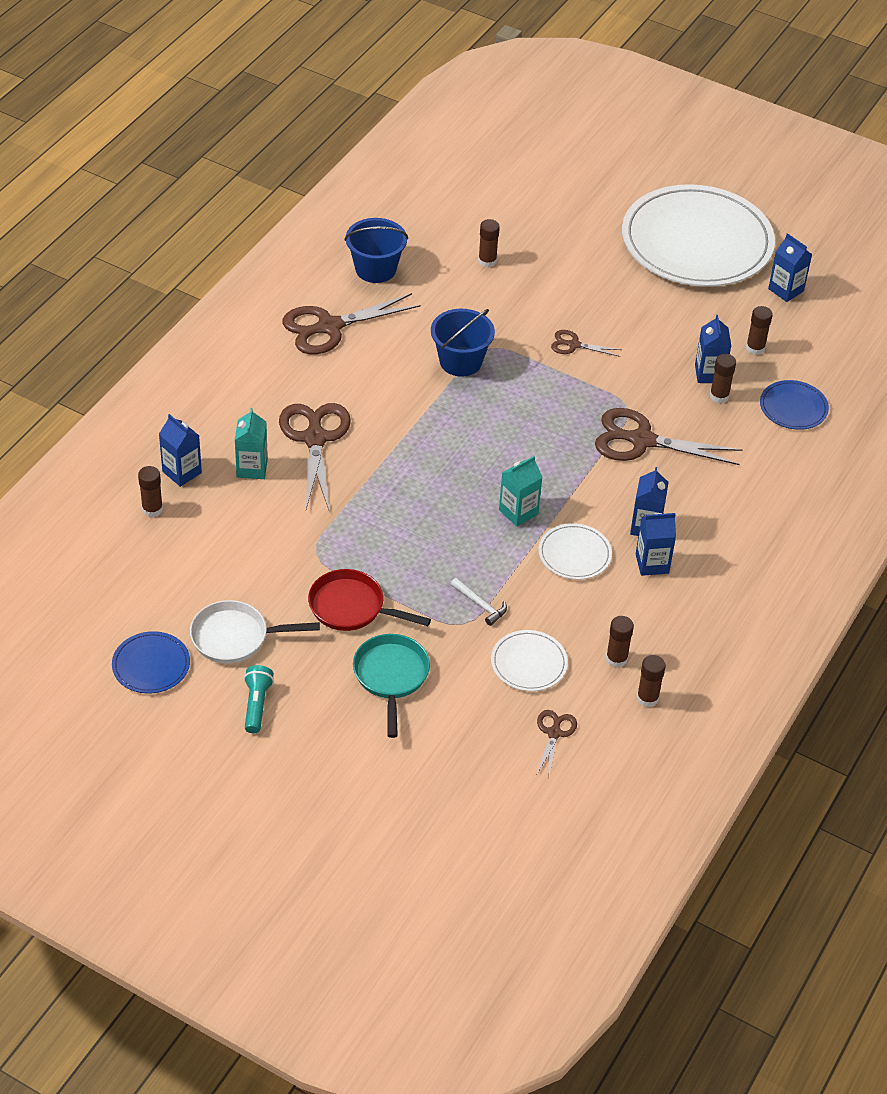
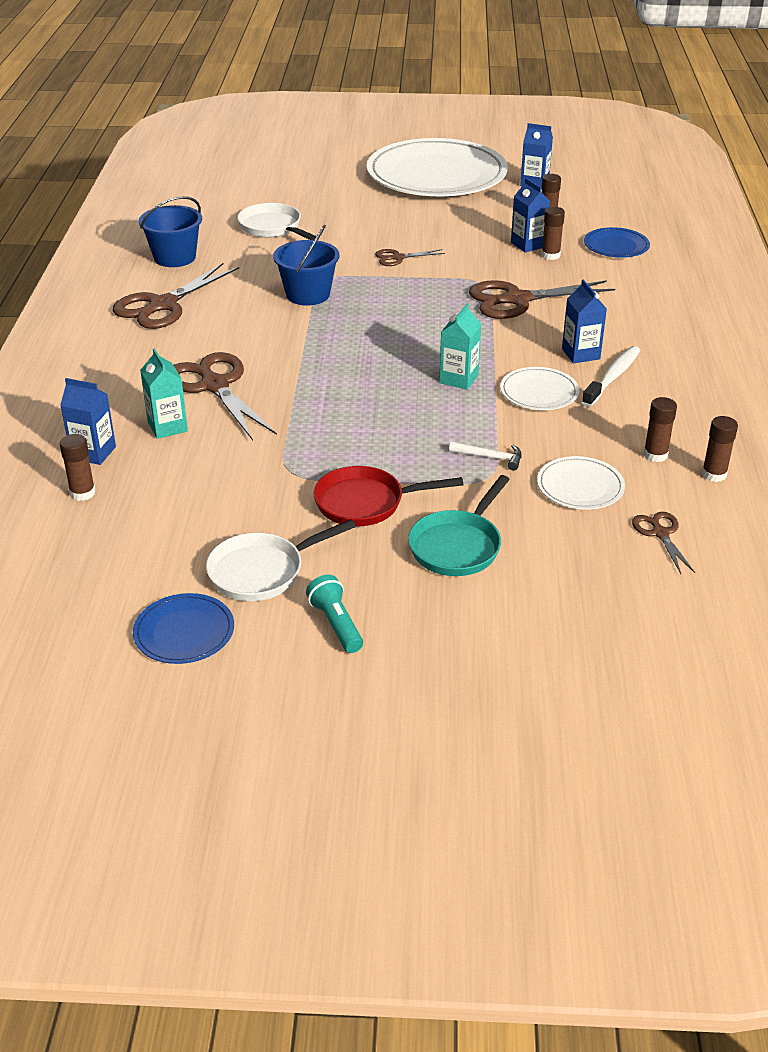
camera: 25 degrees left, 10 degrees down
turquoise pan [353,634,430,738] -> turquoise pan turned 120 degrees counterclockwise [408,475,510,576]
brown glue stick [478,219,500,268] -> white pan [237,203,316,240]
blue carton [636,513,676,576] -> white toothbrush [582,346,640,407]

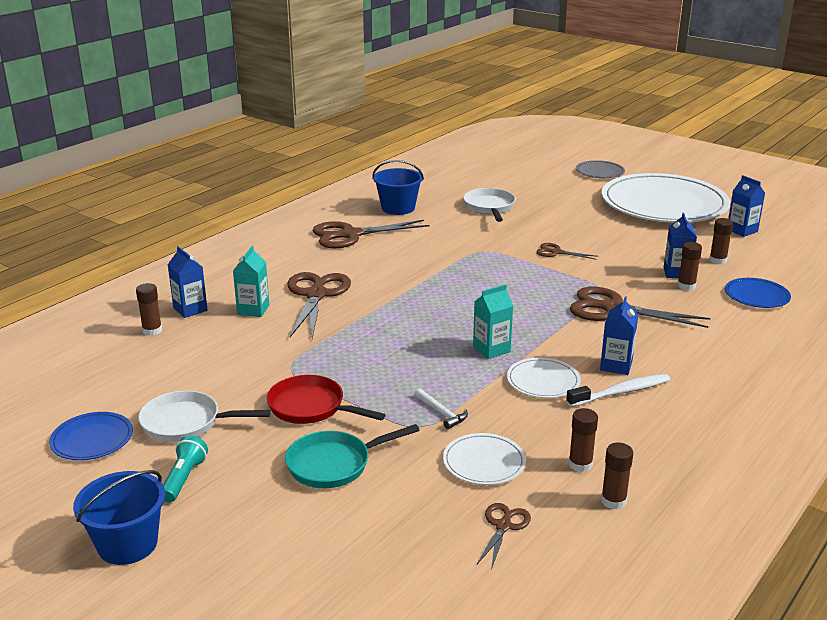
camera: 35 degrees right, 10 degrees down
blue bucket [273,225,340,306] -> blue bucket moved to [73,470,165,565]
none -> grey plate [576,160,625,178]

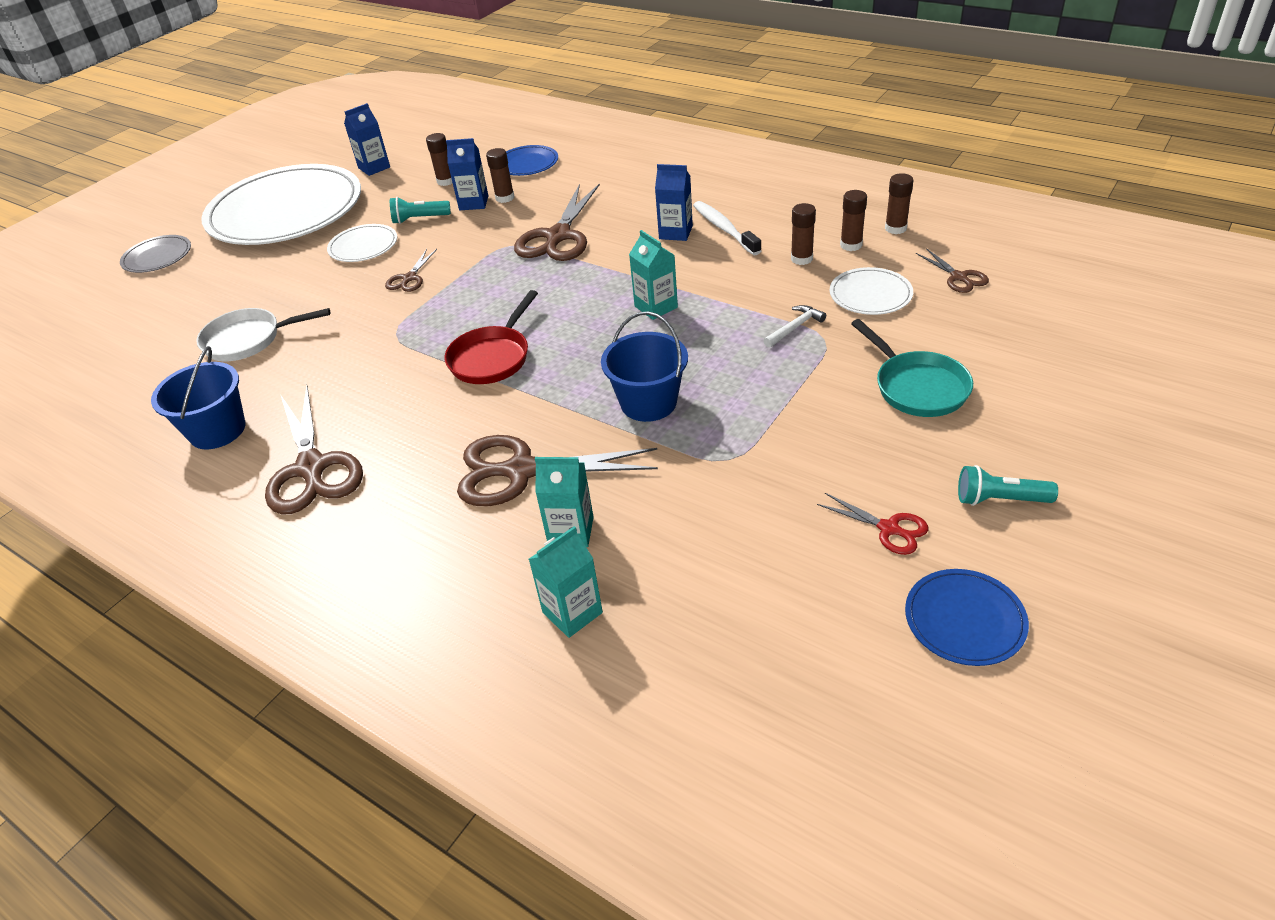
camera: 90 degrees left, 15 degrees up
blue bucket [73,470,165,565] -> blue bucket moved to [601,311,688,422]
brown glue stick [136,283,162,336] -> brown glue stick moved to [791,203,816,265]
white pan [138,391,271,442] -> red scissors [817,493,928,555]
blue carton [168,246,208,318] -> turquoise carton [529,526,603,638]
red pan [267,375,385,424] -> red pan moved to [444,290,538,384]
brown scissors [477,503,531,570] -> brown scissors turned 135 degrees counterclockwise [916,248,989,293]
white plate [507,358,581,398] -> white plate moved to [327,224,397,262]
none -> turquoise flashlight [390,197,451,224]

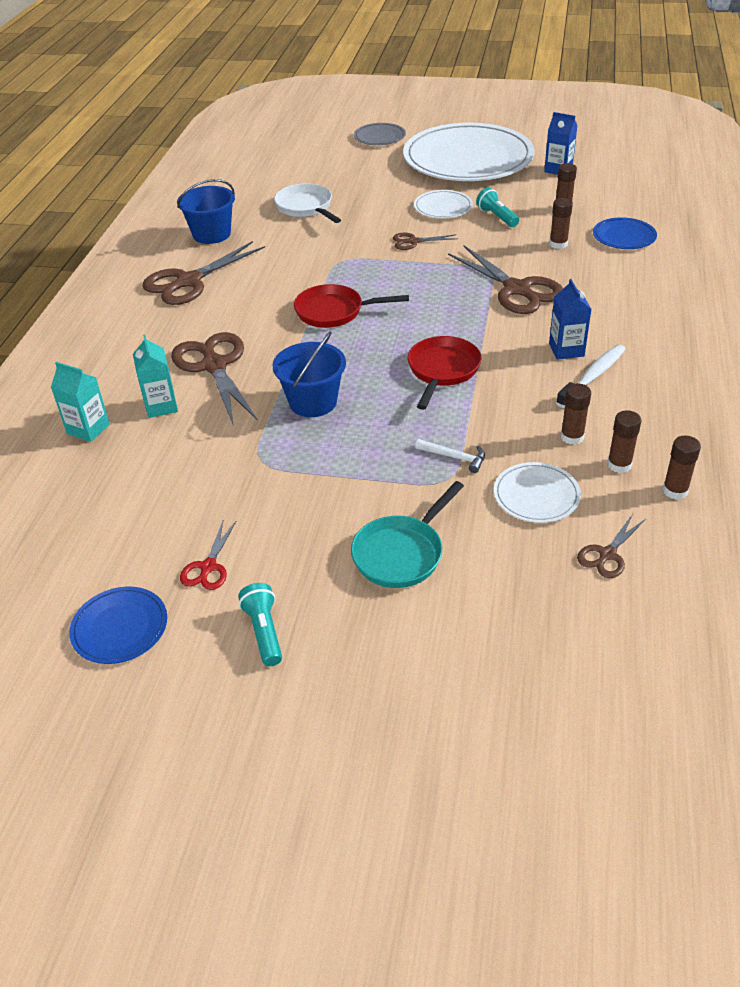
camera: 65 degrees right, 0 degrees up
blue carton [446,138,489,210] -> none
brown scissors [514,183,600,261] -> brown scissors turned 120 degrees counterclockwise [448,246,563,314]
turquoise carton [629,230,678,320] -> red pan [408,336,481,410]

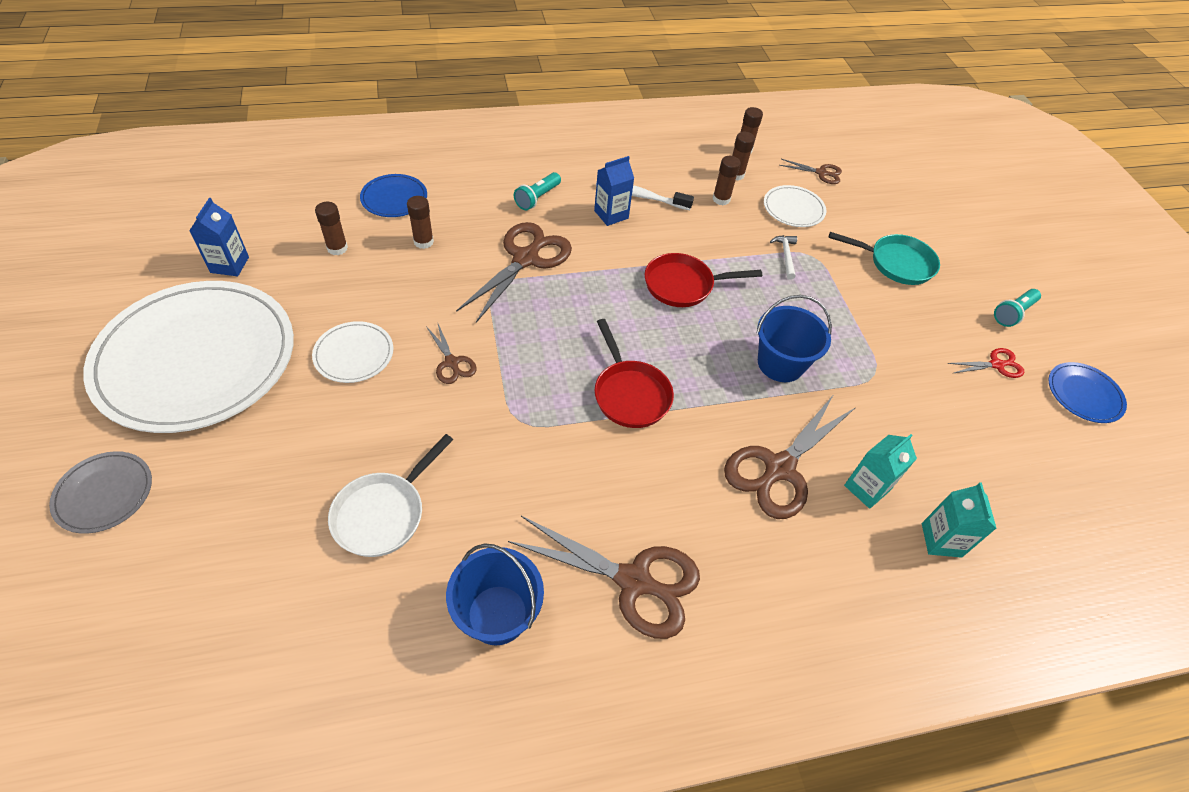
camera: 120 degrees left, 10 degrees up
turquoise flashlight [476,188,519,227] -> turquoise flashlight moved to [514,172,561,210]

